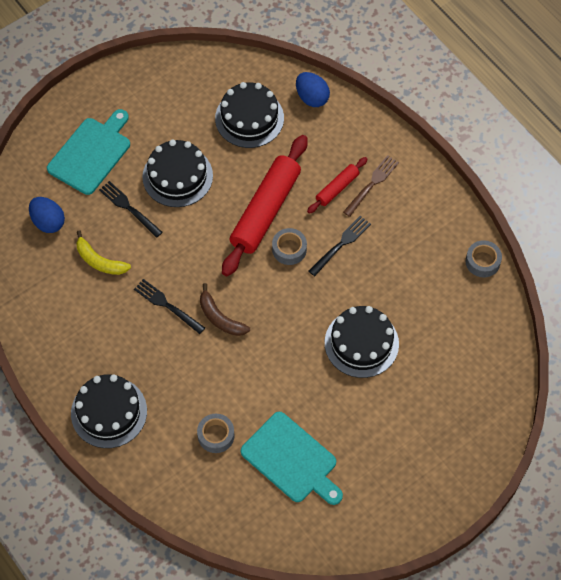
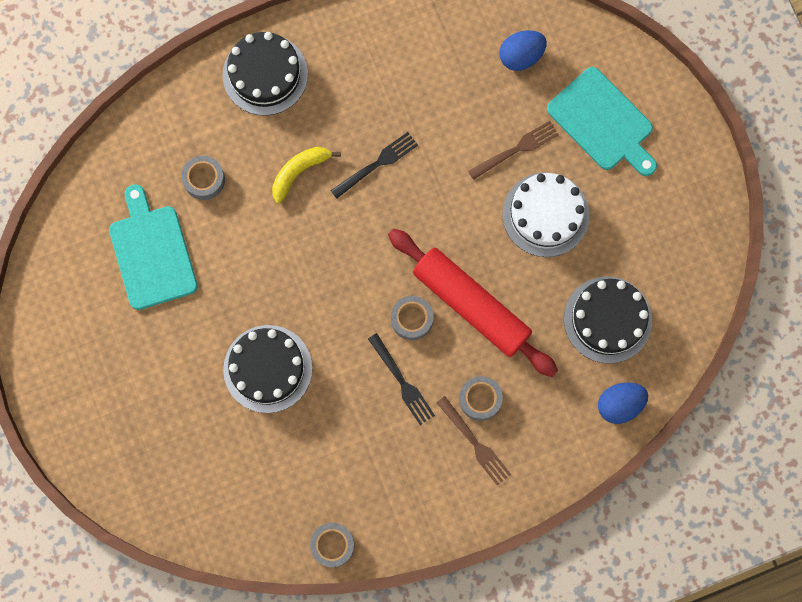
camera: 105 degrees right, 15 degrees up
yellow banana [76,230,131,275] -> yellow banana moved to [272,147,341,204]
black fork [99,181,163,238] -> brown fork [468,121,559,180]
black cake [142,140,213,207] -> white cake [502,172,590,257]
brown banana [200,283,250,336] -> none
turquoise cutting board [241,412,343,505] -> turquoise cutting board turned 105 degrees clockwise [109,184,198,310]
red rolling pin [307,157,368,214] -> grey tape [459,376,503,421]

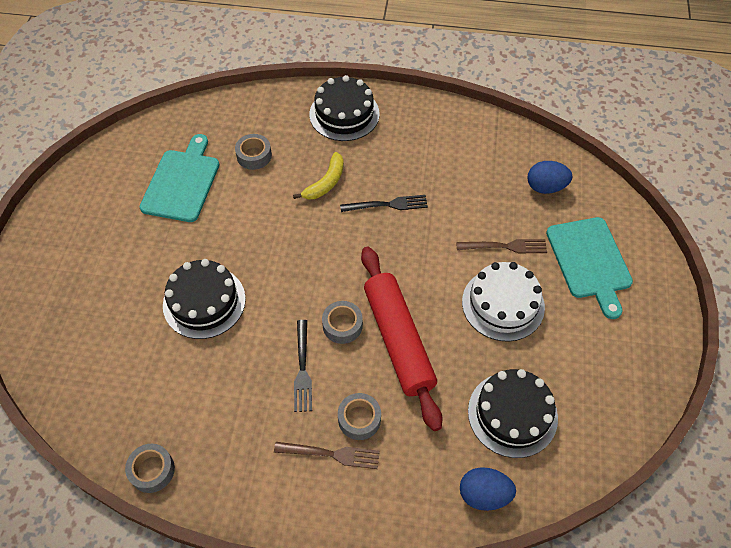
camera: 30 degrees right, 20 degrees down
yellow banana [272,147,341,204] -> yellow banana turned 135 degrees clockwise [293,152,344,200]
brown fork [437,396,511,485] -> brown fork turned 75 degrees counterclockwise [274,442,380,469]

